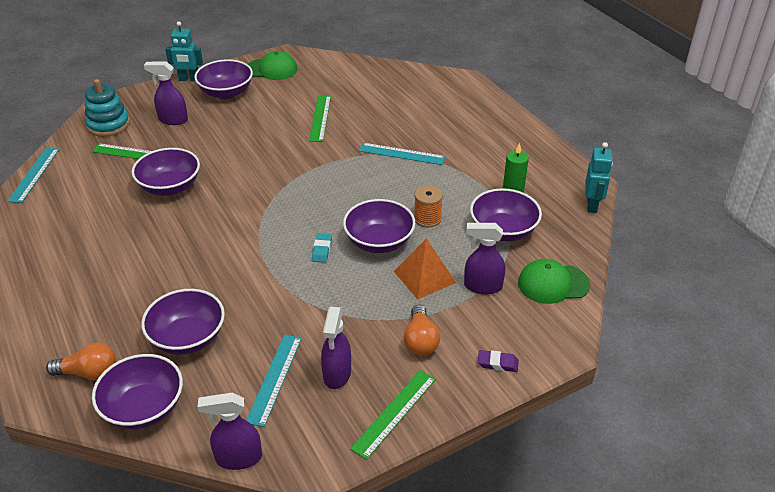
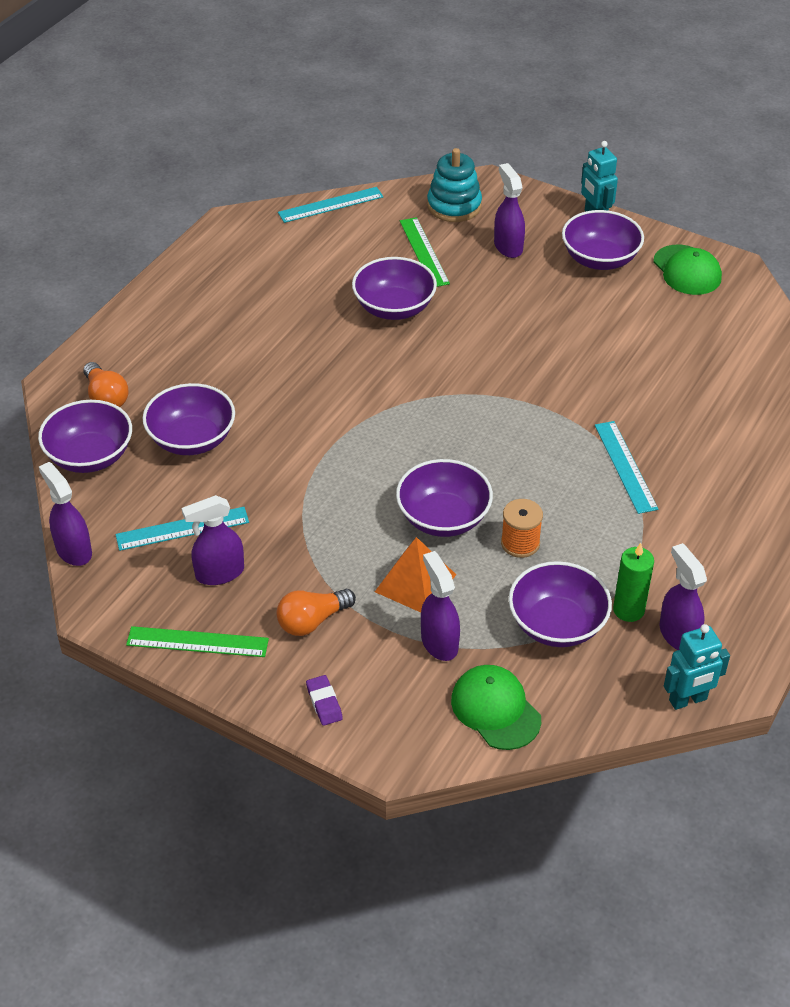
camera: 60 degrees right, 5 degrees up
green ruler [309,95,331,142] -> none
turquoise eraser [312,233,332,263] -> none
none -> purple spray bottle [659,543,707,650]

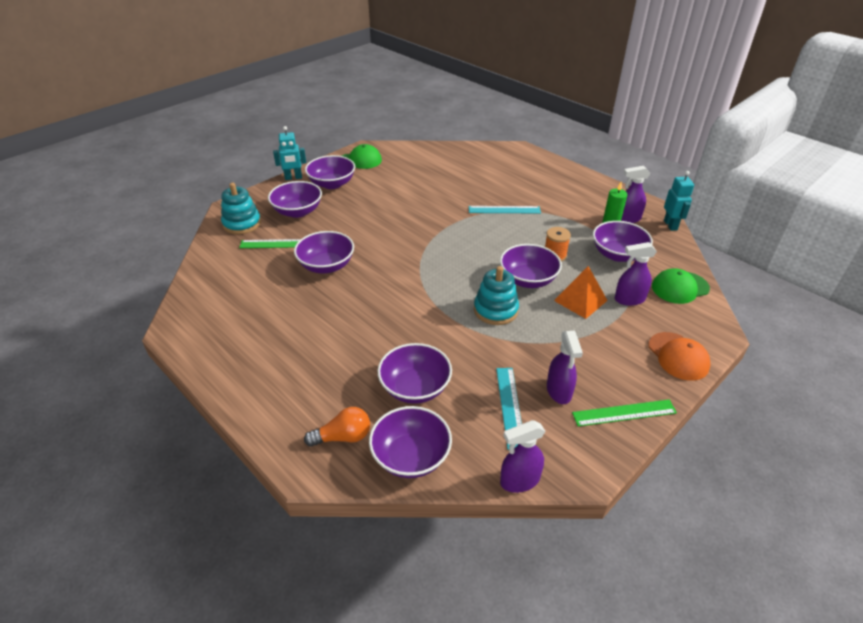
camera: 75 degrees left, 5 degrees down
green ruler [126,626,269,657] -> green ruler turned 60 degrees clockwise [572,400,677,427]
orange light bulb [276,589,356,636] -> none
turquoise ruler [278,187,384,223] -> none
purple eraser [306,675,343,726] -> orange cap [648,332,711,381]
purple spray bottle [494,163,525,258] -> purple bowl [268,181,322,218]
none -> turquoise stacking toy [474,266,519,325]

